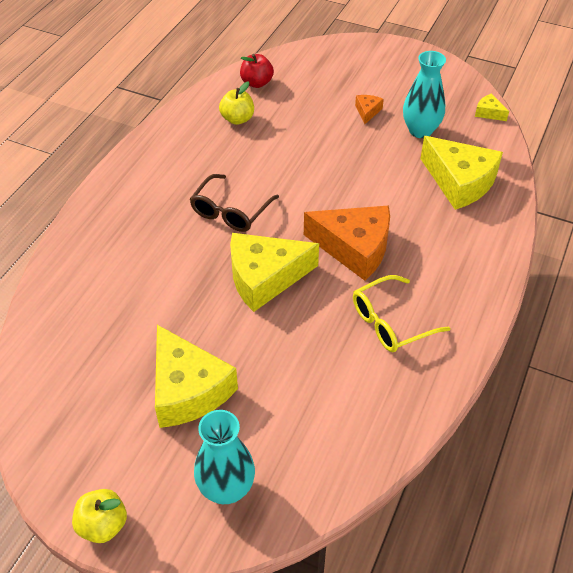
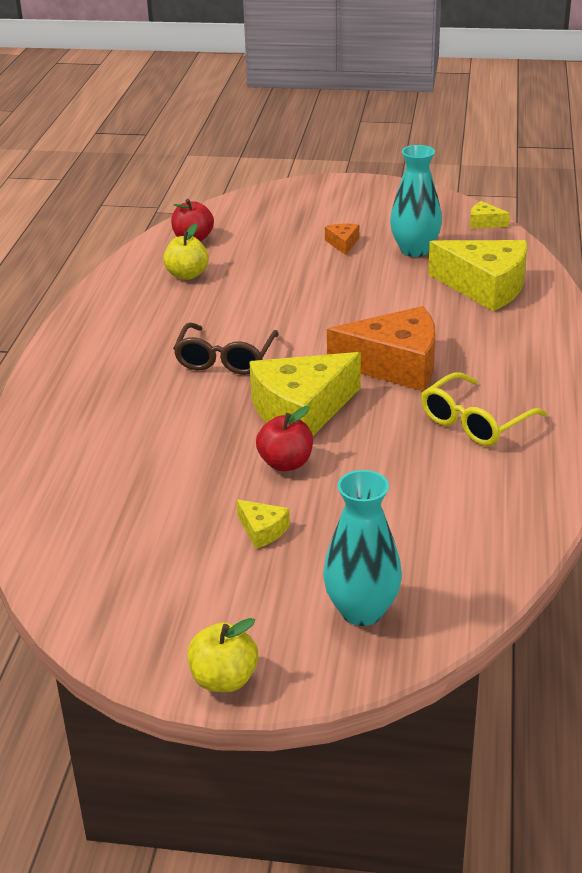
camera: 15 degrees left, 15 degrees down
yellow cheese [155,325,238,428] -> yellow cheese [237,499,290,549], size x0.43
none -> red apple [256,406,313,471]

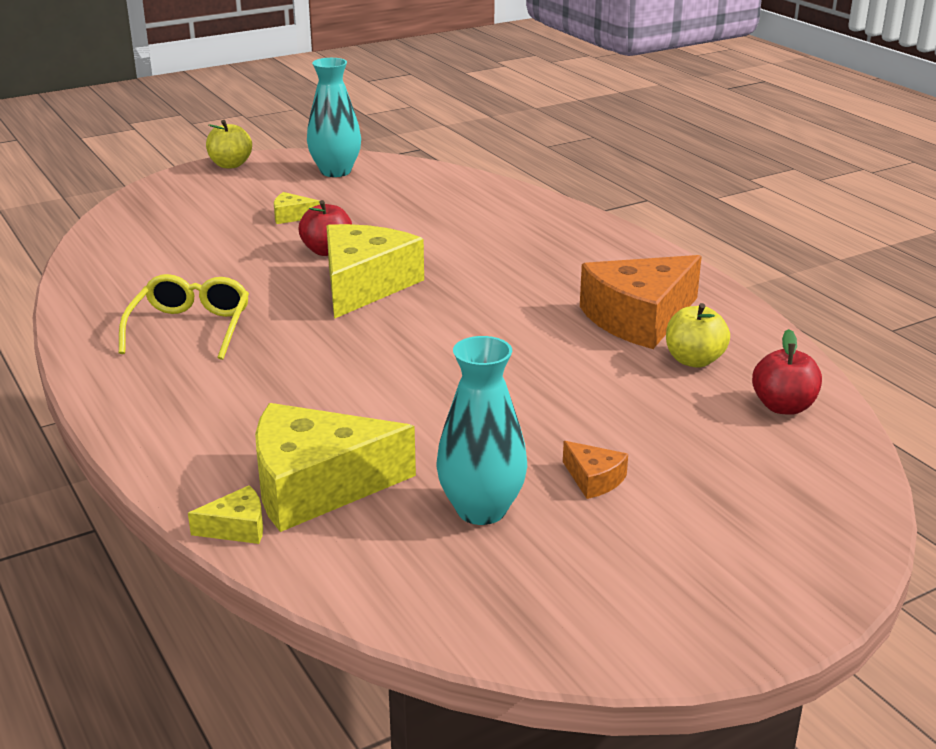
camera: 140 degrees right, 5 degrees down
brown glasses [173,323,279,375] -> none
turquoise vase [323,470,402,626] -> turquoise vase moved to [307,58,361,177]
orange cheese [327,306,435,391] -> orange cheese moved to [580,255,702,349]
yellow cheese [470,201,510,228] -> yellow cheese moved to [188,485,263,544]

